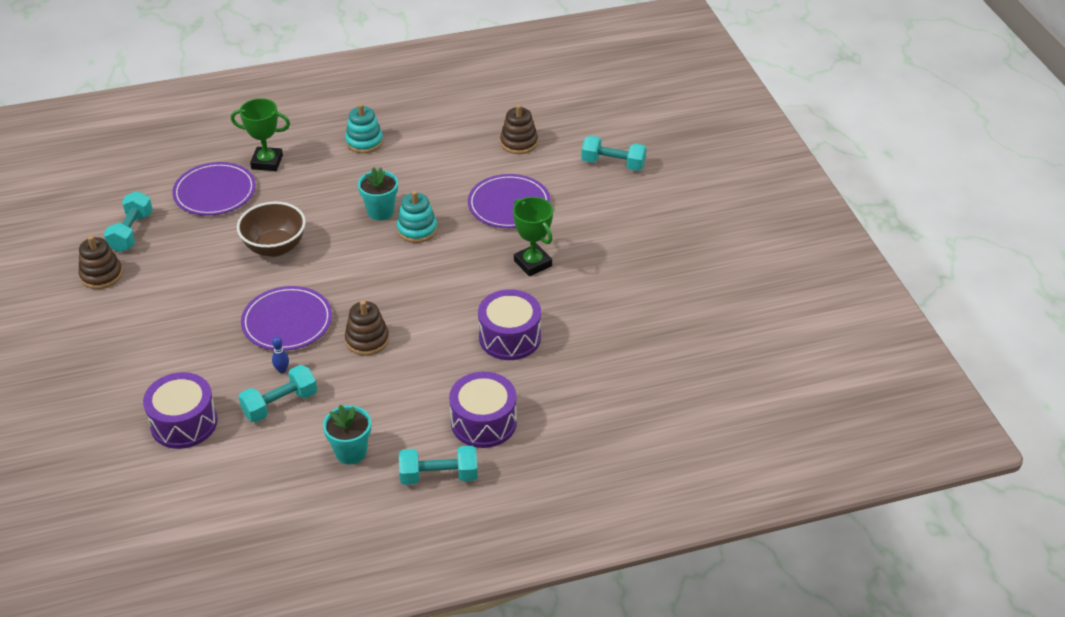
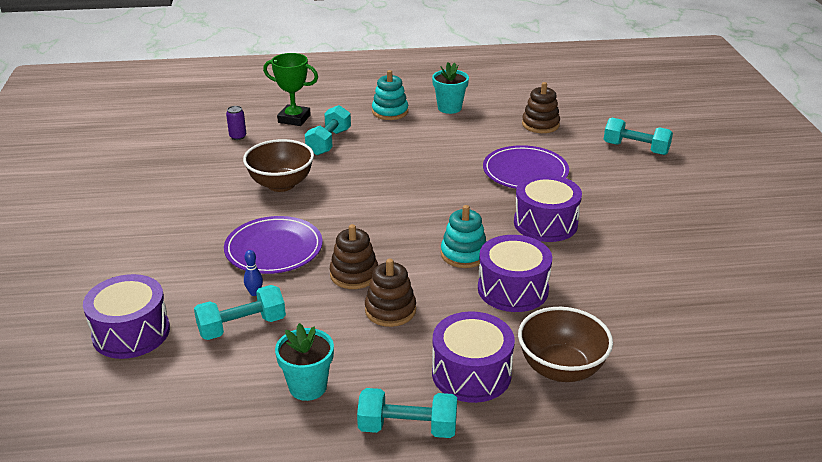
camera: 10 degrees right, 10 degrees down
brown stacking toy [79,236,123,289] -> brown stacking toy moved to [365,259,416,327]
turquoise dumbbell [104,191,153,252] -> turquoise dumbbell moved to [305,105,351,156]
purple plate [172,162,256,216] -> purple can [226,106,246,140]
turquoise flower pot [358,167,398,221] -> turquoise flower pot moved to [432,62,469,114]
turquoise stacking toy [397,191,437,243] -> turquoise stacking toy moved to [441,205,487,268]
green trophy [513,197,553,276] -> purple drum [514,174,582,242]
none -> brown bowl [518,307,613,382]

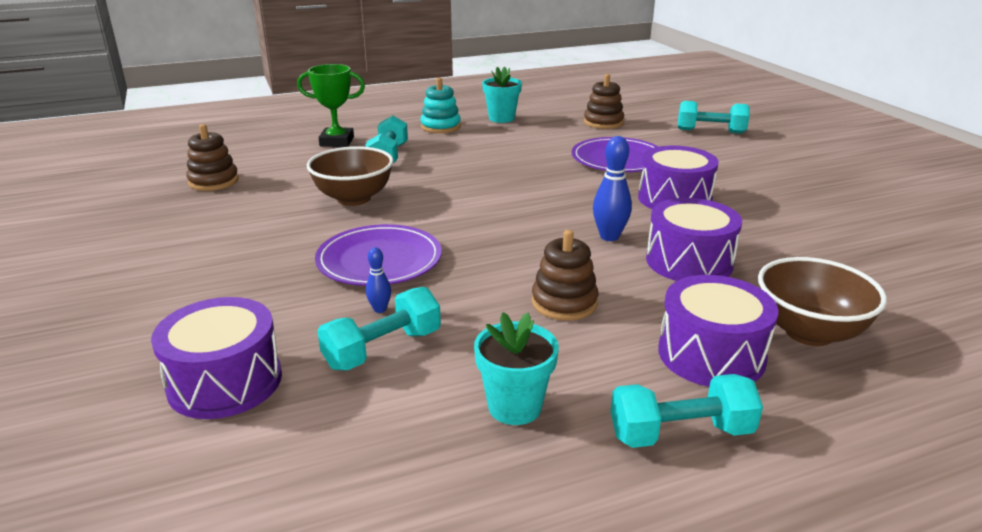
camera: 15 degrees left, 5 degrees down
purple can [226,106,246,140] -> none
brown stacking toy [330,224,378,289] -> brown stacking toy moved to [186,124,239,191]
turquoise stacking toy [441,205,487,268] -> blue bowling pin [593,136,632,241]

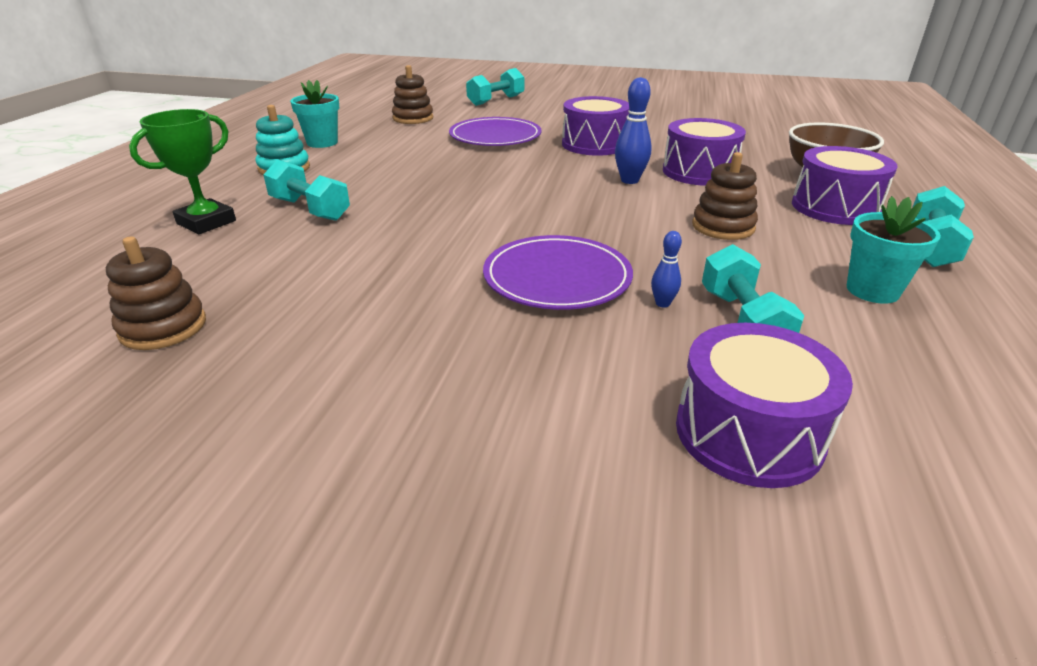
camera: 55 degrees left, 5 degrees up
brown bowl [307,146,394,206] -> none

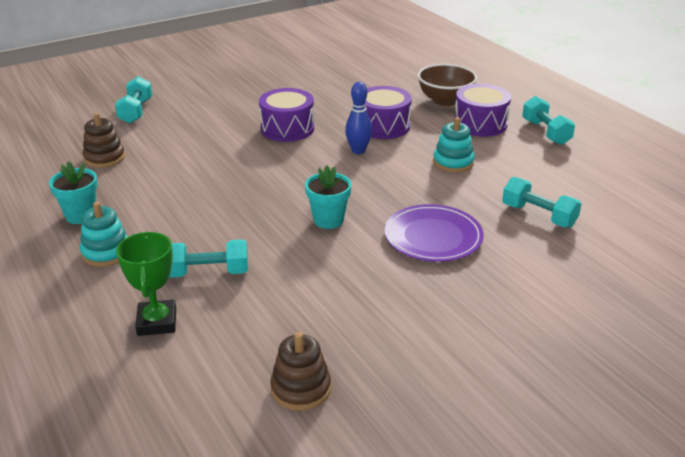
camera: 45 degrees left, 0 degrees up
purple plate [449,117,542,146] -> none
blue bowling pin [651,231,682,308] -> none
purple drum [676,323,853,488] -> none
brown stacking toy [692,152,758,240] -> turquoise stacking toy [433,117,475,173]
turquoise flower pot [847,196,941,304] -> turquoise flower pot moved to [305,165,352,229]

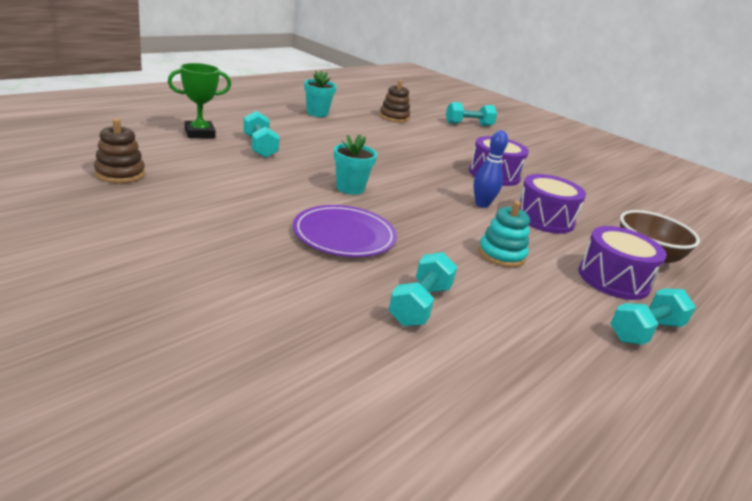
camera: 70 degrees right, 5 degrees down
turquoise stacking toy [80,202,128,267] -> none

